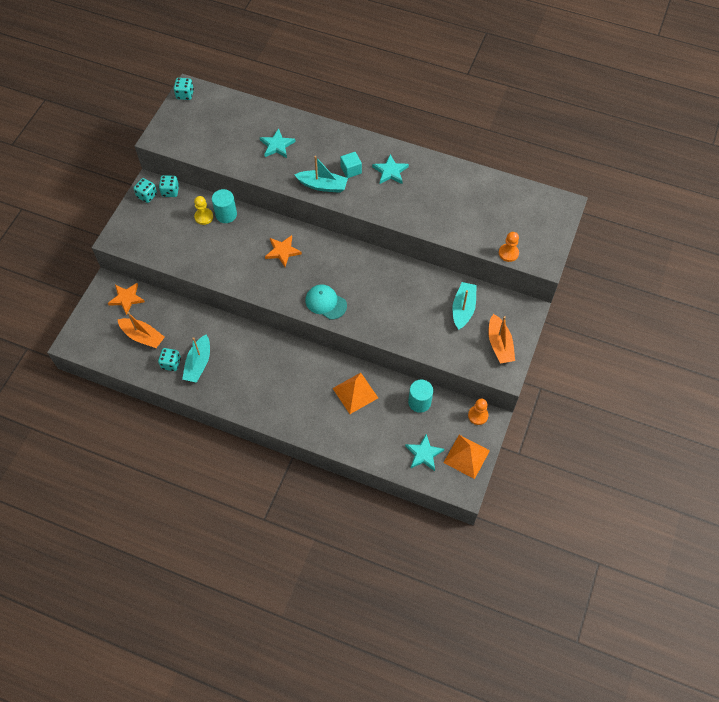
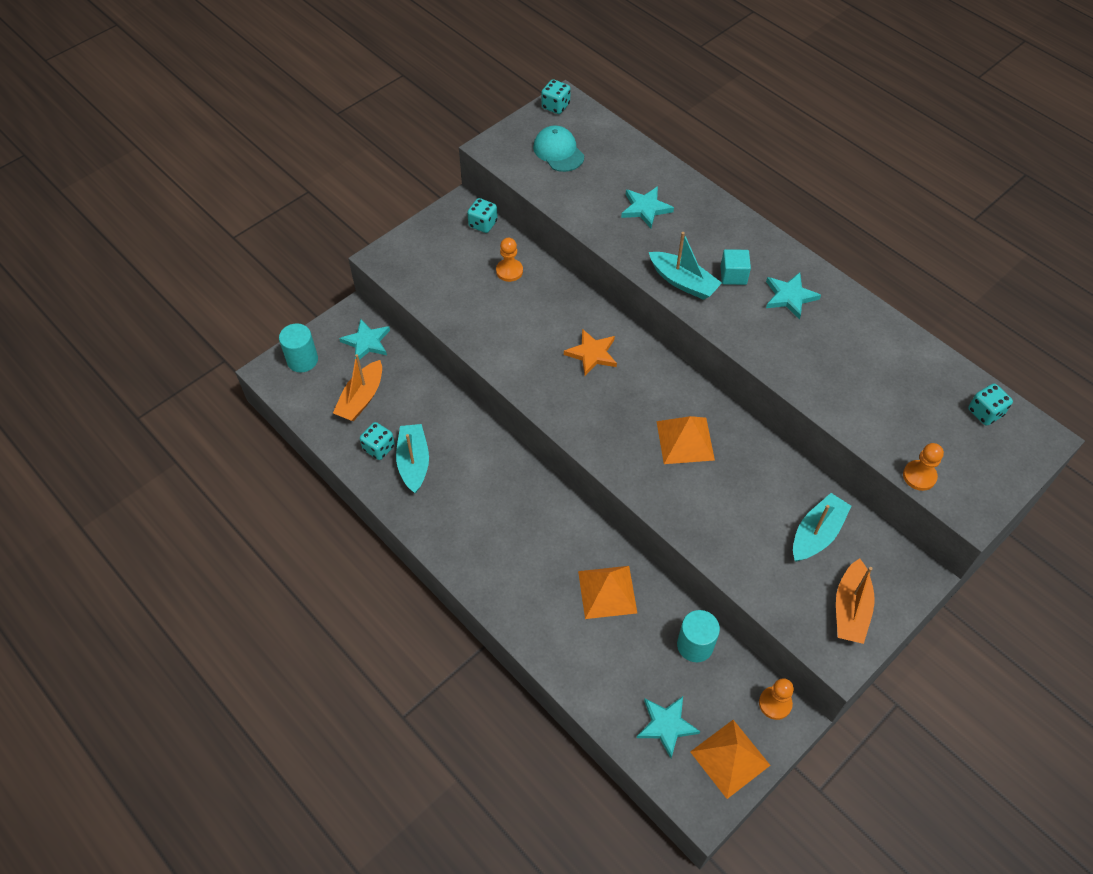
camera: 25 degrees right, 5 degrees down
orange star [108,283,145,315] -> turquoise star [339,319,390,360]
orange boat [117,312,165,348] -> orange boat turned 60 degrees clockwise [333,354,382,421]
turquoise dice [134,178,157,203] -> turquoise dice moved to [968,384,1013,426]
turquoise boat [182,334,210,383] -> turquoise boat turned 135 degrees clockwise [396,424,429,493]
yellow pawn [194,196,213,225] -> orange pawn [496,238,523,282]
turquoise cylinder [212,189,237,223] -> turquoise cylinder moved to [279,323,318,373]
turquoise cap [305,284,347,320] -> turquoise cap moved to [533,125,584,172]
none -> orange pyramid [657,416,715,464]

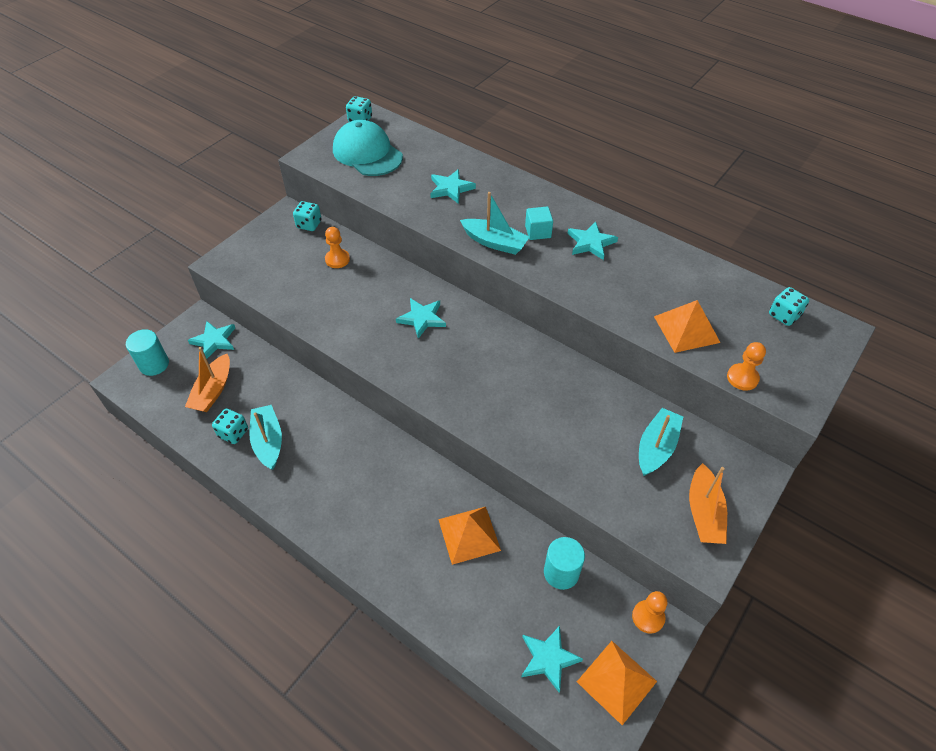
camera: 10 degrees left, 5 degrees down
turquoise cap [533,125,584,172] -> turquoise cap [333,120,403,176], size x1.52
orange star [564,329,617,376] -> turquoise star [396,298,446,339]
orange pyramid [657,416,715,464] -> orange pyramid moved to [654,300,720,353]

